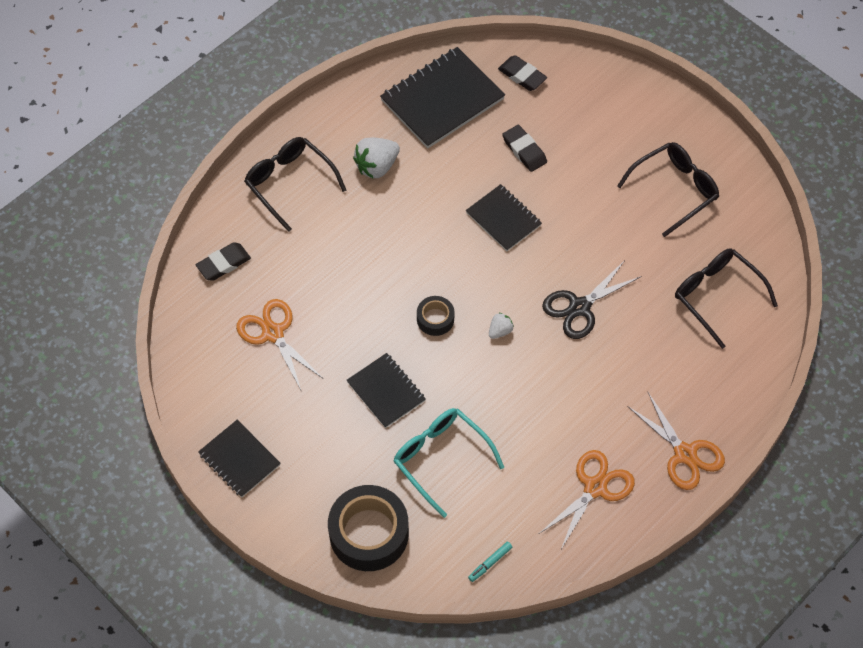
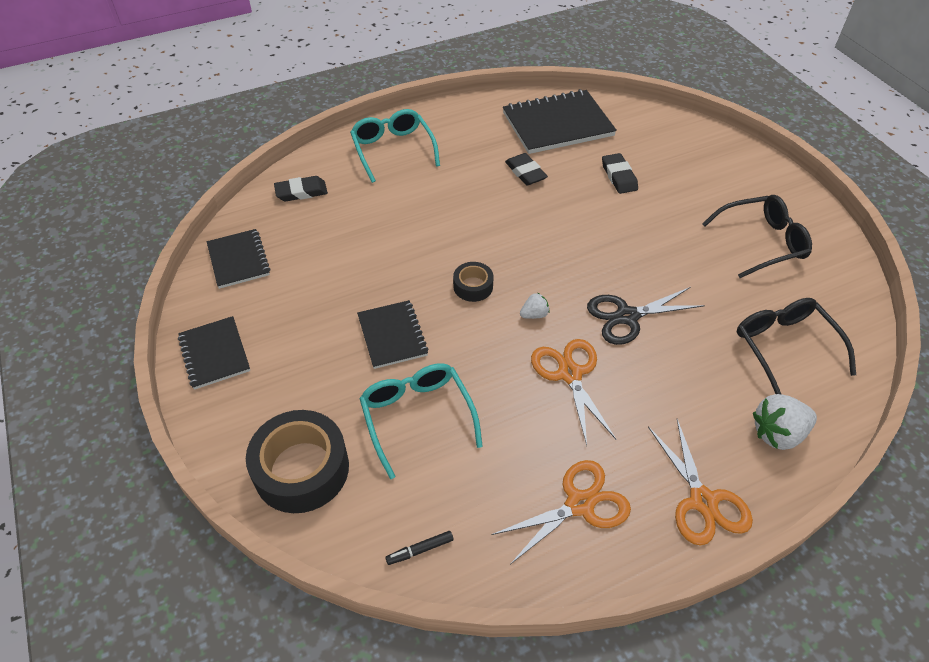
camera: 20 degrees right, 10 degrees down
orange scissors [236,299,324,392] -> orange scissors moved to [531,339,617,445]
black glasses [244,137,346,232] -> turquoise glasses [350,109,440,183]
white strawberry [353,138,400,179] -> white strawberry moved to [753,394,817,450]
black notebook [466,184,542,251] -> black notebook moved to [207,229,270,289]
turquoise marker [468,542,512,582] -> black marker [385,531,454,565]
black eraser [498,55,547,91] -> black eraser moved to [505,153,548,185]

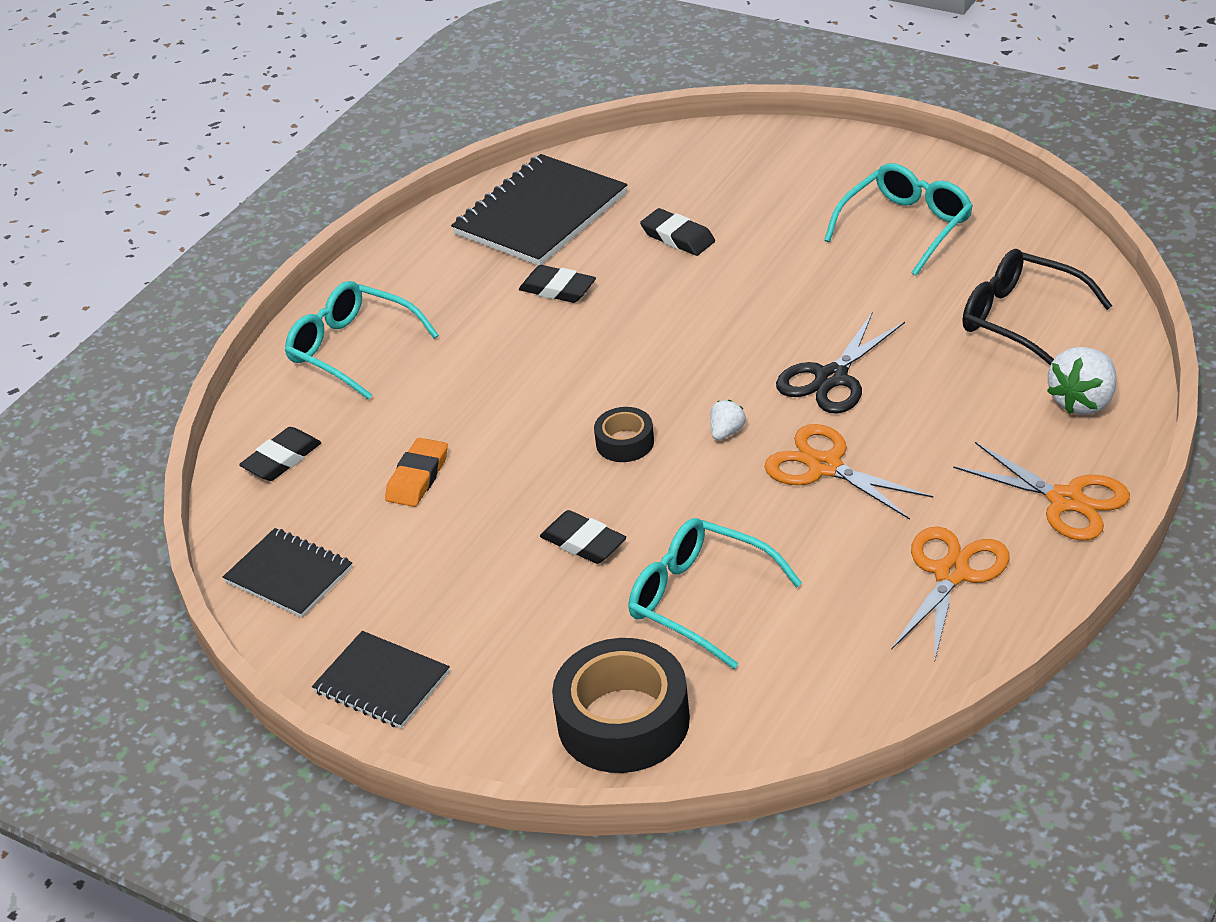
camera: 30 degrees left, 10 degrees down
black notebook [357,300,428,369] -> black eraser [540,510,626,564]
black marker [385,531,454,565] -> none
black glasses [702,195,812,278] -> turquoise glasses [824,163,973,276]
none -> orange eraser [385,438,448,507]

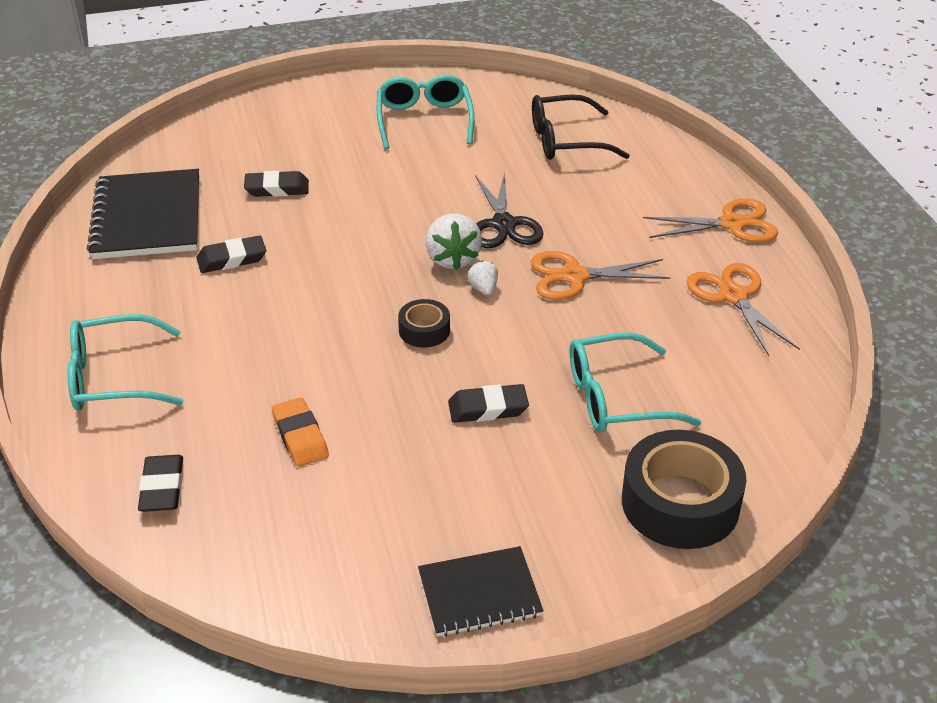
camera: 50 degrees left, 0 degrees up
black notebook [223,528,353,617] -> none
white strawberry [1047,347,1116,415] -> white strawberry moved to [425,213,482,270]

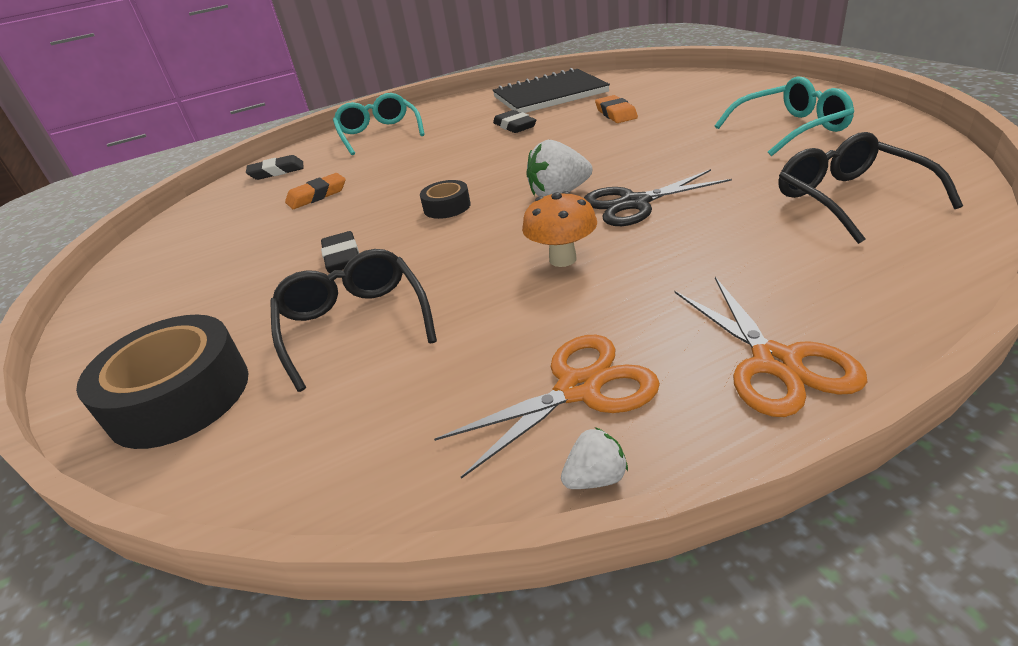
camera: 85 degrees right, 5 degrees down
black eraser [244,171,309,197] -> orange eraser [595,95,638,123]
black notebook [418,546,544,637] -> none
white strawberry [468,260,498,295] -> white strawberry moved to [561,427,628,489]
orange scissors [530,251,670,300] -> orange mushroom [522,191,597,267]
turquoise glasses [569,333,701,432] -> black glasses [270,249,437,392]

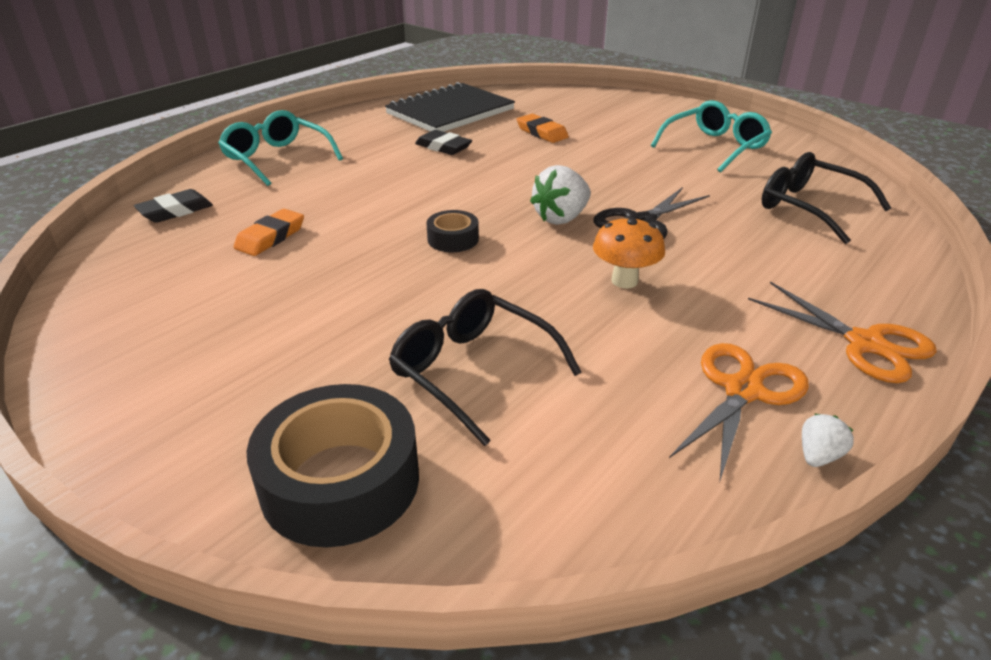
camera: 30 degrees left, 0 degrees up
black eraser [321,231,359,273] -> none

